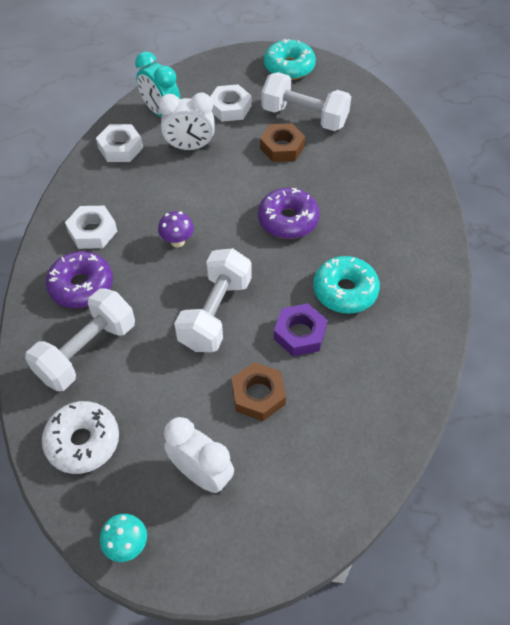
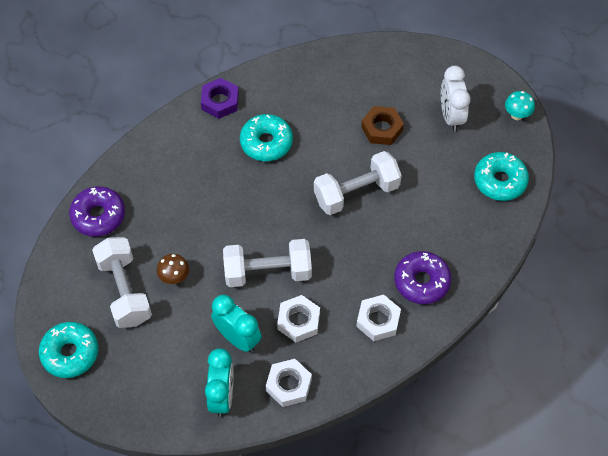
camera: 135 degrees left, 5 degrees up
white dumbbell [25,288,135,391] -> white dumbbell moved to [223,239,312,287]
white donut [42,401,119,474] -> turquoise donut [474,152,529,201]
white clock [158,93,215,150] -> turquoise clock [211,295,261,352]
purple mushroom [158,211,194,248] -> none
white nut [210,84,252,122] -> white nut moved to [277,295,320,342]
purple donut [258,188,320,239] -> purple donut moved to [69,186,125,237]
brown nut [260,123,305,162] -> brown mushroom [157,254,189,284]
purple nut [274,303,327,356] -> purple nut moved to [201,78,239,119]

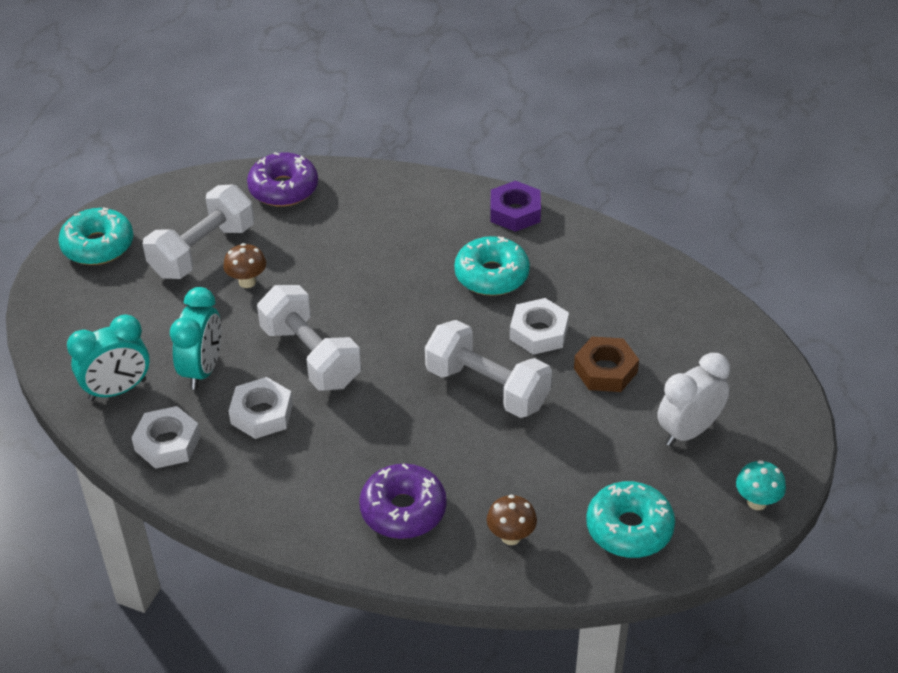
camera: 60 degrees right, 15 degrees down
white nut [356,295,401,341] -> white nut moved to [510,298,569,355]
none -> brown mushroom [487,495,537,545]

